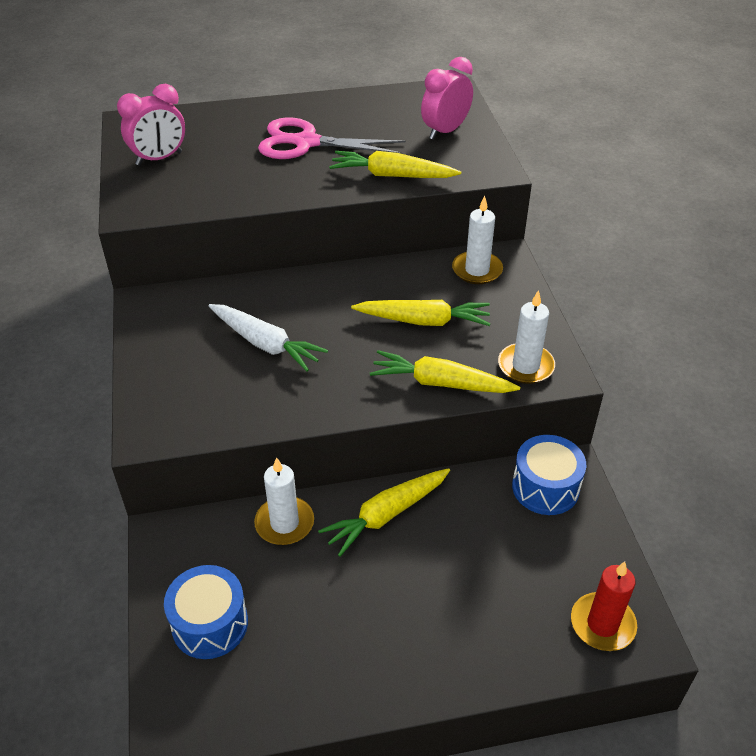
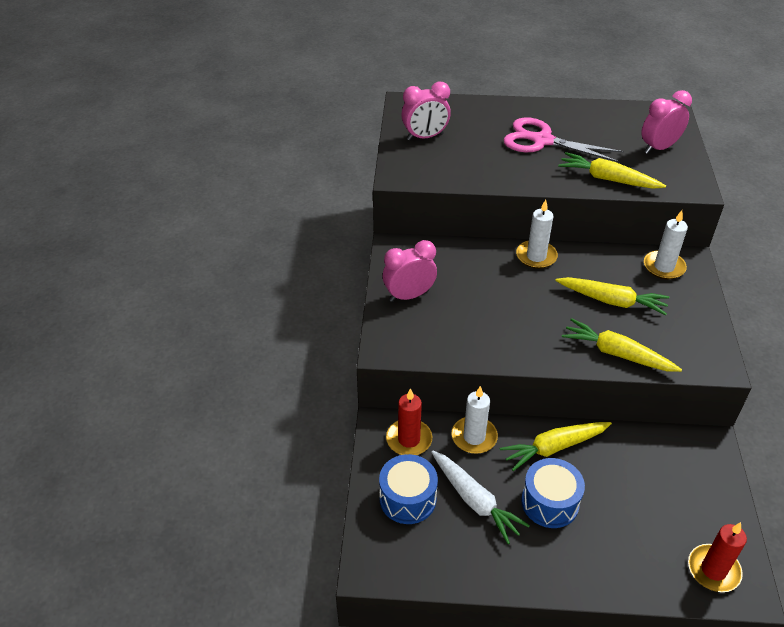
camera: 15 degrees right, 0 degrees up
white carrot [209,304,328,372] -> white carrot moved to [431,450,530,544]
white candle [498,290,555,384] -> white candle moved to [516,200,558,269]
blue drum [512,435,586,515] -> blue drum moved to [521,458,585,528]
none -> pink clock [383,240,437,302]
none -> red candle [386,388,432,455]

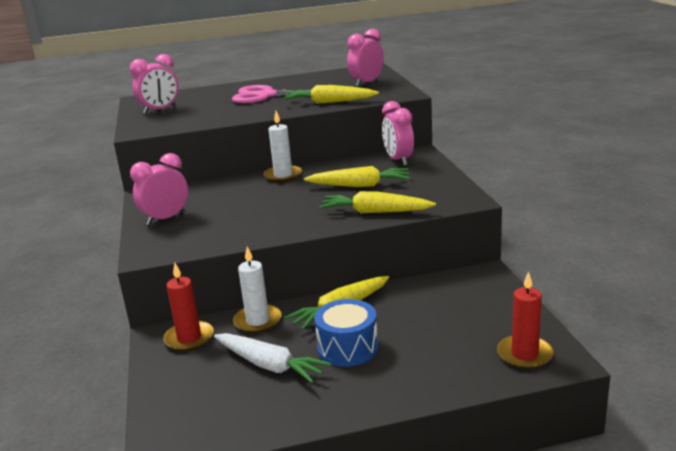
camera: 15 degrees left, 20 degrees down
blue drum [379,454,438,524] -> none
white candle [644,210,688,280] -> pink clock [382,101,414,166]

